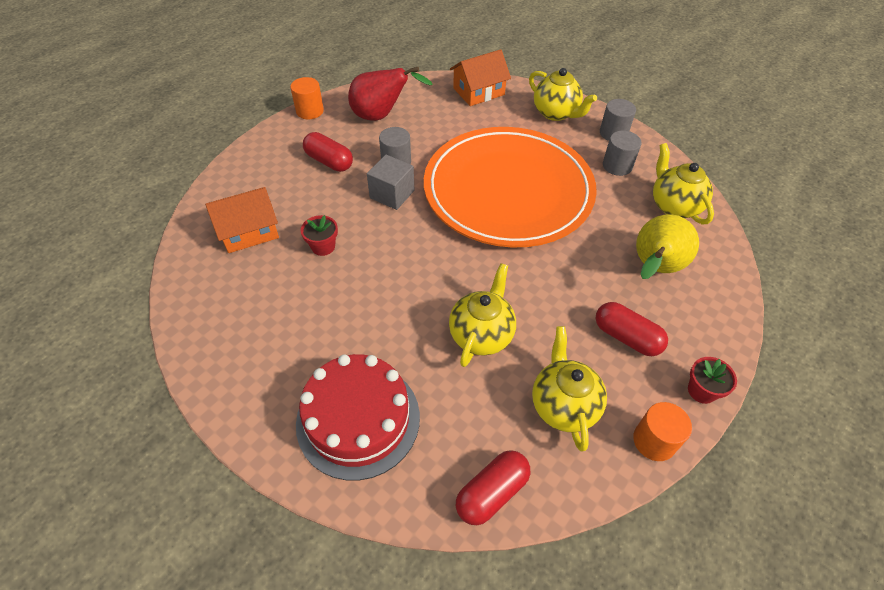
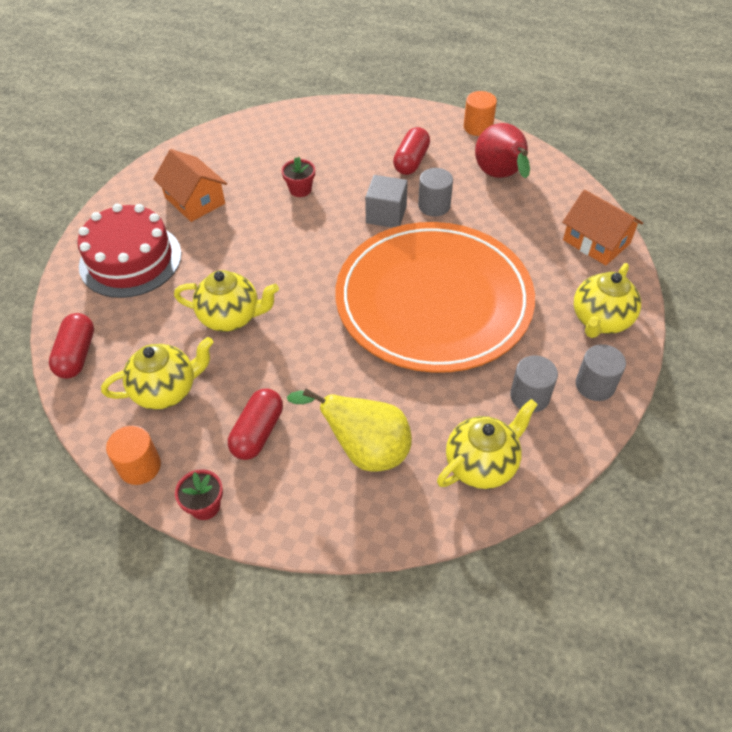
camera: 75 degrees right, 0 degrees up
orange house [205,187,279,253] -> orange house moved to [153,149,227,222]
red capsule [456,450,530,525] -> red capsule turned 60 degrees clockwise [49,313,94,379]

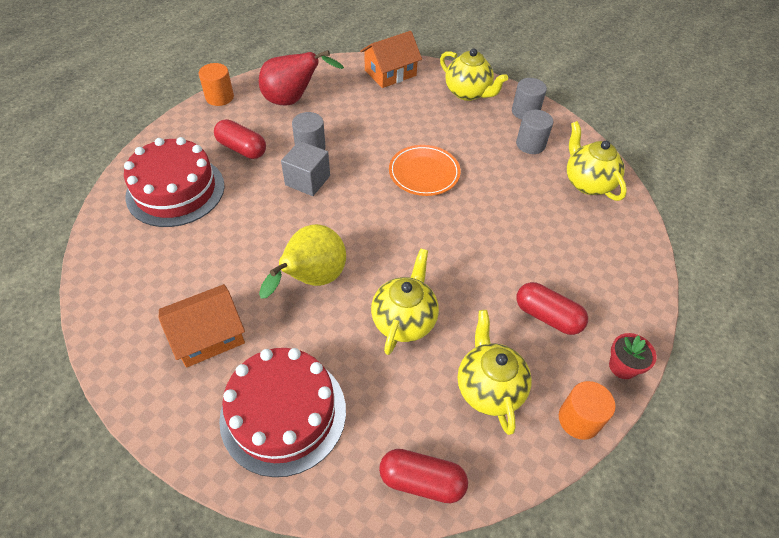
camera: 80 degrees left, 0 degrees up
red flower pot [281,156,315,197] -> none
yellow pear [287,388,412,472] -> yellow pear moved to [259,224,346,299]
orange plate [335,222,535,373] -> orange plate [389,145,461,196], size x0.42
none -> red cake [124,137,225,227]

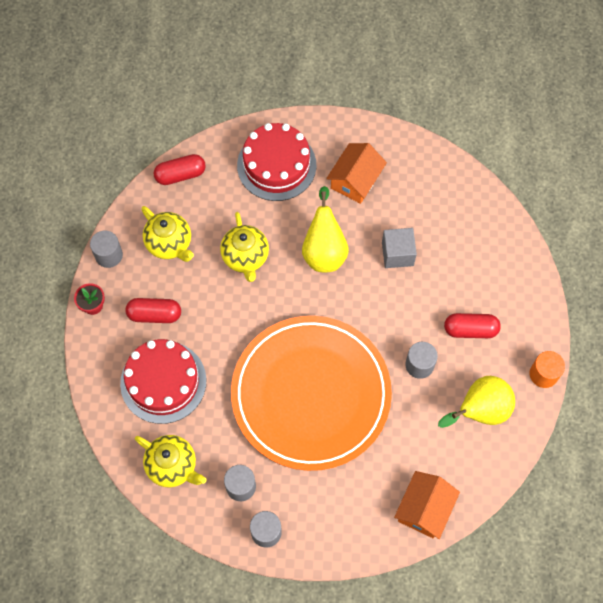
camera: 150 degrees right, 15 degrees up
red cake [124,137,225,227] -> red cake moved to [120,339,207,424]
red pear [259,50,344,106] -> yellow pear [438,376,515,428]
grey cube [281,141,330,196] -> grey cube moved to [382,228,417,268]
orange plate [389,145,461,196] -> orange plate [231,316,392,471], size x2.37
yellow teapot [440,48,508,101] -> none
orange cylinder [559,381,616,440] -> grey cylinder [90,231,123,268]

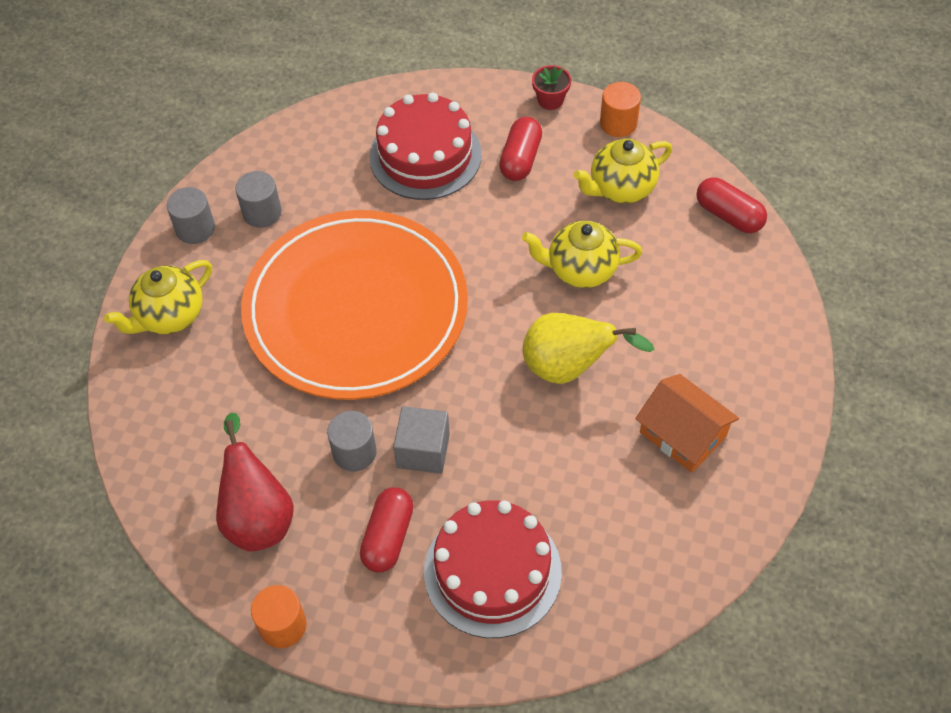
camera: 105 degrees right, 10 degrees down
grey cylinder [90,231,123,268] -> orange cylinder [600,82,641,137]
yellow teapot [135,435,207,487] -> yellow teapot moved to [104,260,212,334]
red capsule [153,154,206,185] -> red capsule turned 45 degrees counterclockwise [696,177,767,233]
red cake [237,123,316,201] -> red cake moved to [424,500,562,638]
grey cube [382,228,417,268] -> grey cube moved to [393,406,450,474]
orange house [394,471,460,539] -> none
yellow pear [438,376,515,428] -> red pear [216,413,294,551]

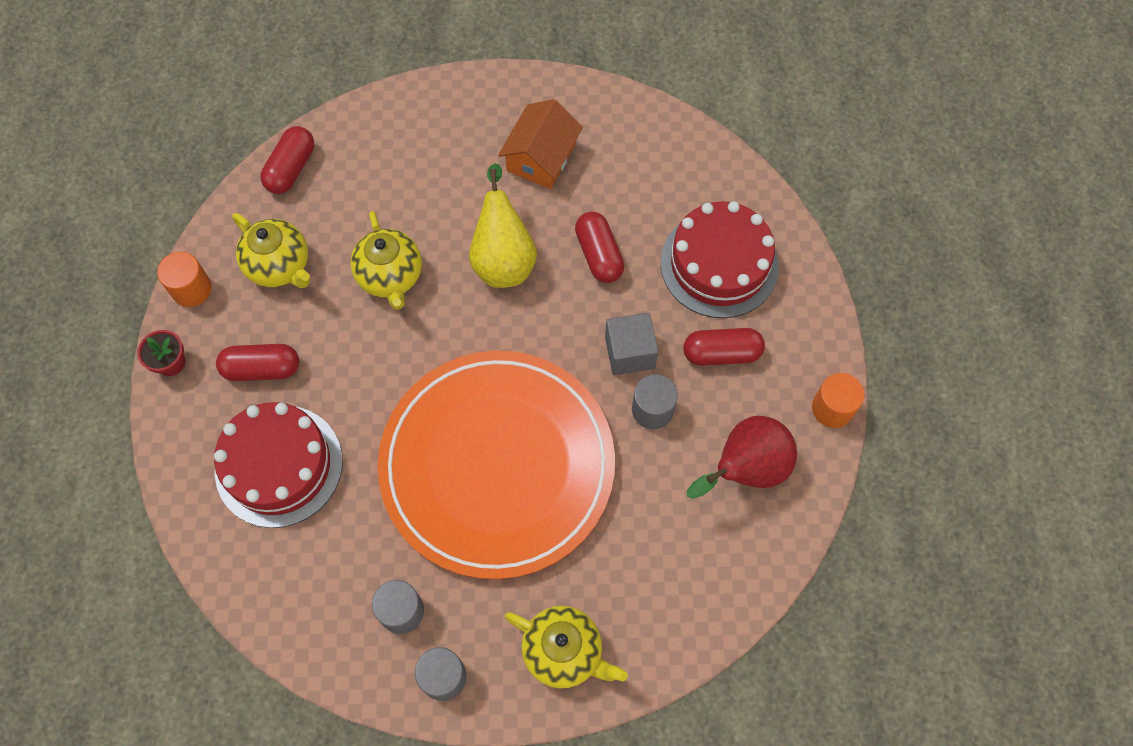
camera: 110 degrees left, 10 degrees up
none -> red capsule [575,211,624,283]

